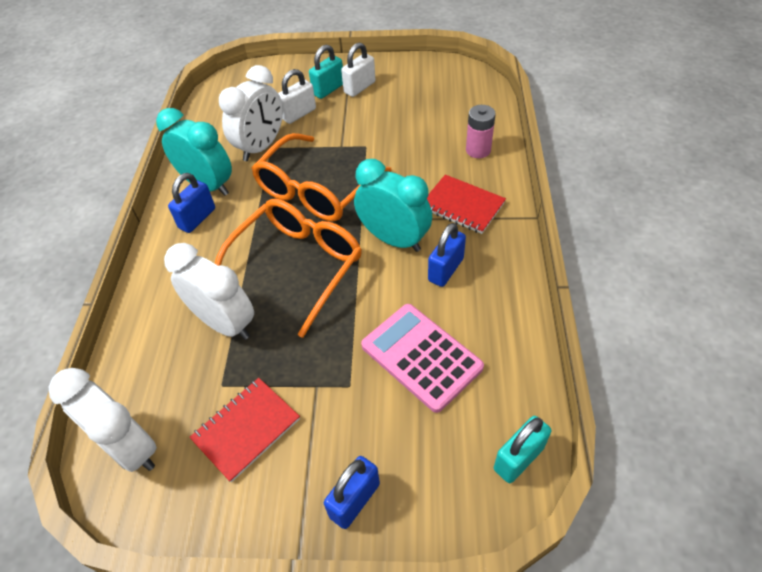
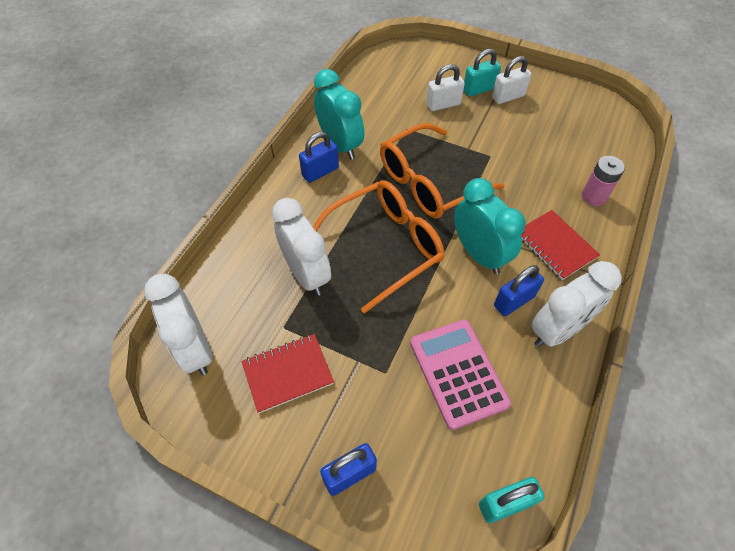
camera: 20 degrees right, 5 degrees up
white clock [219,65,283,161] -> white clock moved to [531,261,622,347]

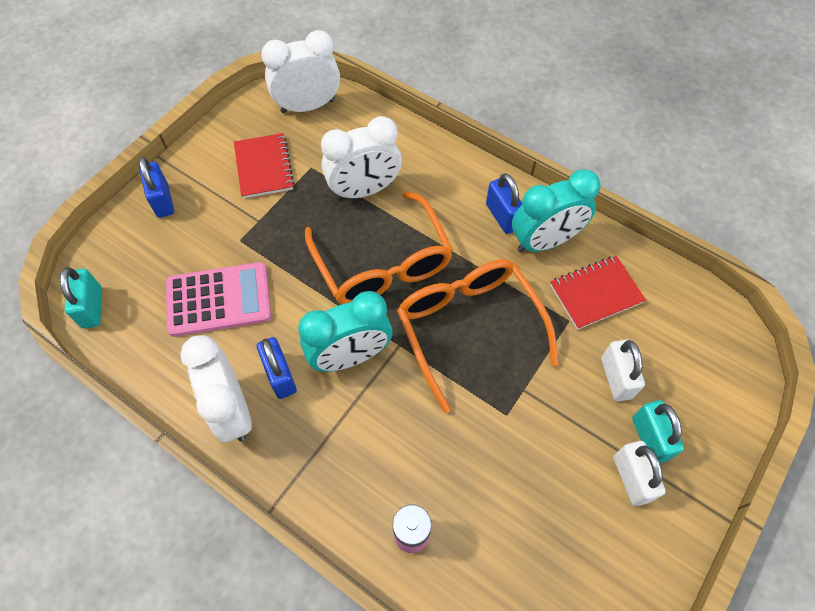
camera: 100 degrees right, 5 degrees up
red notebook [521,210,600,280] -> red notebook moved to [550,256,646,330]

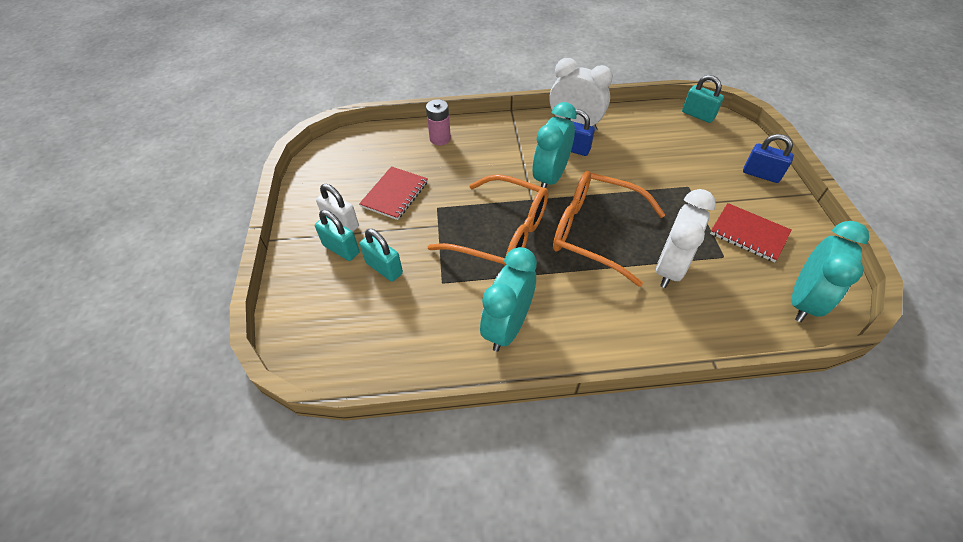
camera: 140 degrees right, 10 degrees down
pink calculator [166,262,271,337] -> none
white clock [261,30,340,113] -> turquoise clock [792,221,869,322]
blue padlock [486,173,522,234] -> none
red notebook [550,256,646,330] -> red notebook moved to [359,166,428,220]
white padlock [601,340,645,401] -> turquoise padlock [360,229,403,282]

